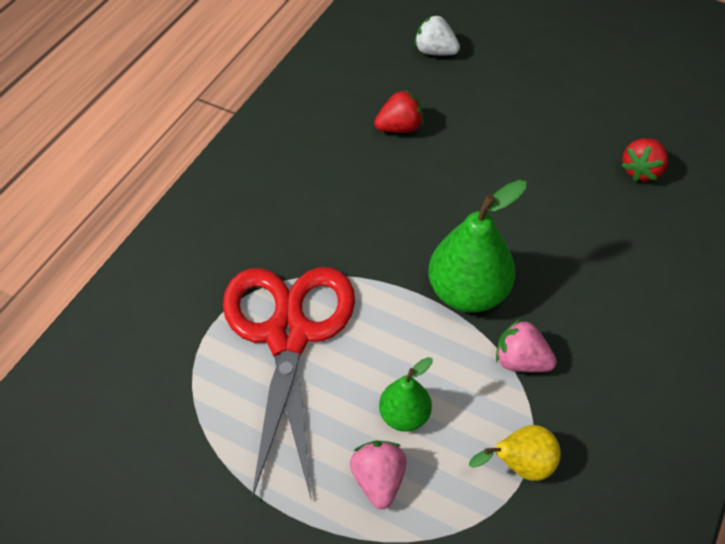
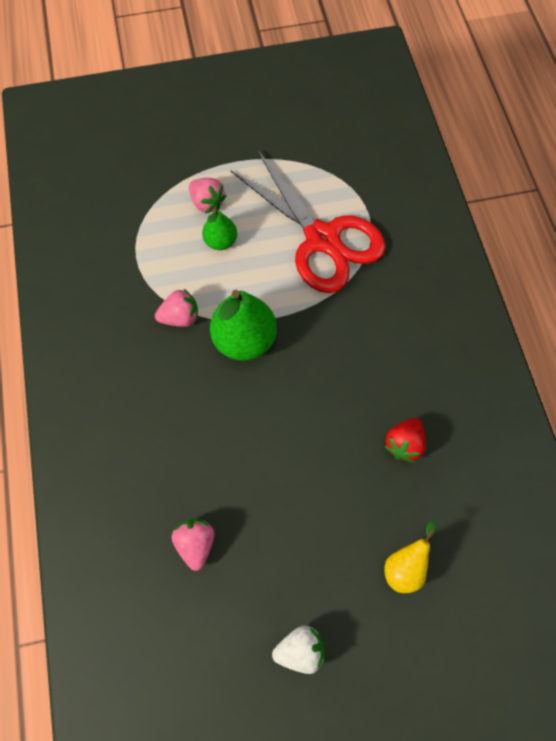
camera: 140 degrees right, 15 degrees up
white strawberry [415,15,460,55] -> white strawberry moved to [272,625,325,674]
yellow pear [469,425,561,481] -> yellow pear moved to [384,520,436,593]
red strawberry [621,138,668,182] -> pink strawberry [172,519,215,571]

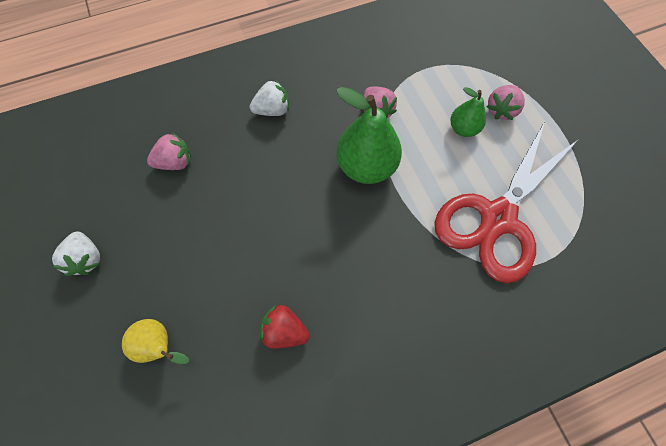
camera: 80 degrees right, 0 degrees up
none -> white strawberry [249,80,289,116]

